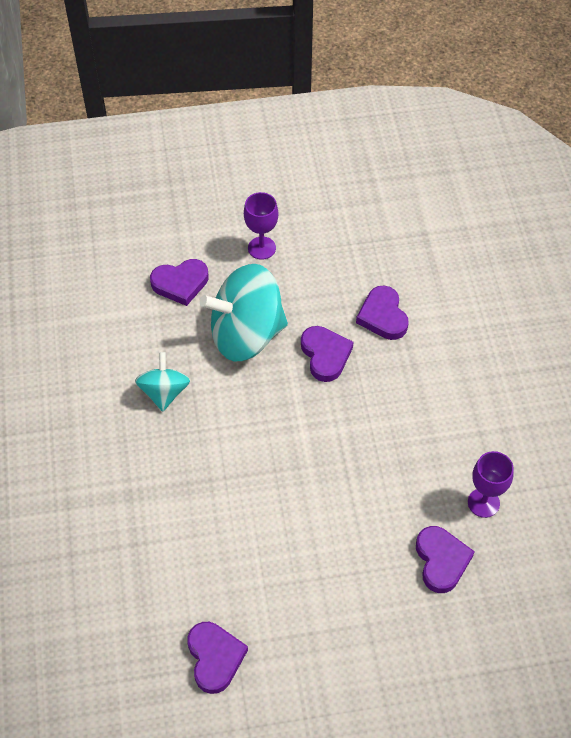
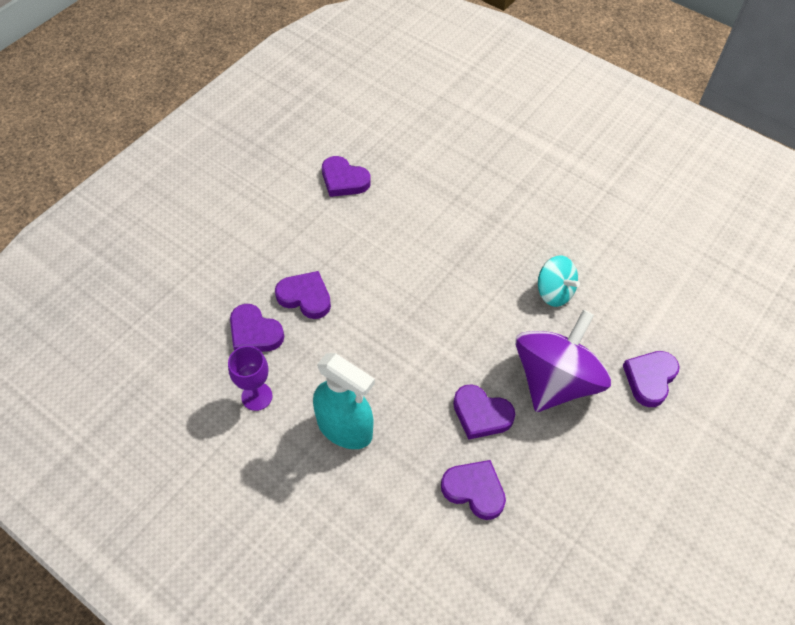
camera: 135 degrees right, 0 degrees up
turquoise spinning top [200,264,288,361] -> purple spinning top [515,310,611,412]
purple goblet [244,192,278,260] -> none
none -> purple heart [275,271,331,319]
none -> turquoise spray bottle [313,353,375,449]

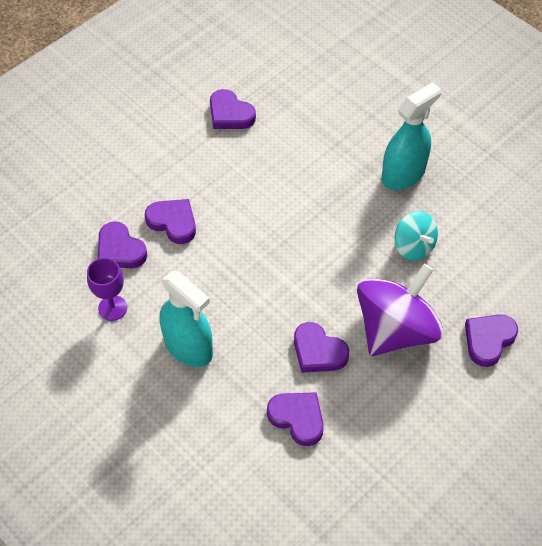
camera: 10 degrees right, 0 degrees up
none -> turquoise spray bottle [382,82,441,190]

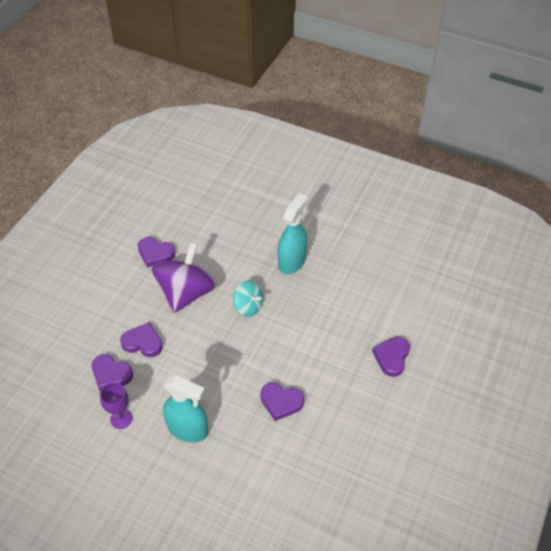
camera: 20 degrees left, 5 degrees down
purple heart [267,392,324,446] -> none
purple spinning top [357,264,443,356] -> purple spinning top moved to [152,242,217,313]
turquoise spinning top [395,211,438,261] -> turquoise spinning top moved to [233,281,263,317]

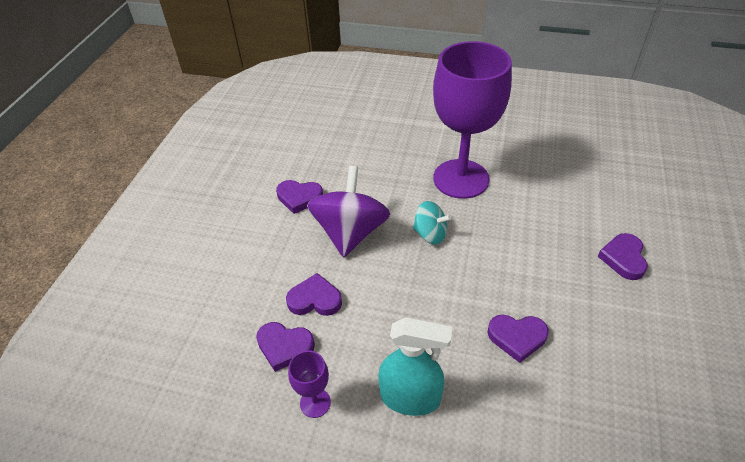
camera: 10 degrees left, 5 degrees down
turquoise spray bottle [278,193,308,274] -> purple goblet [433,41,512,199]

